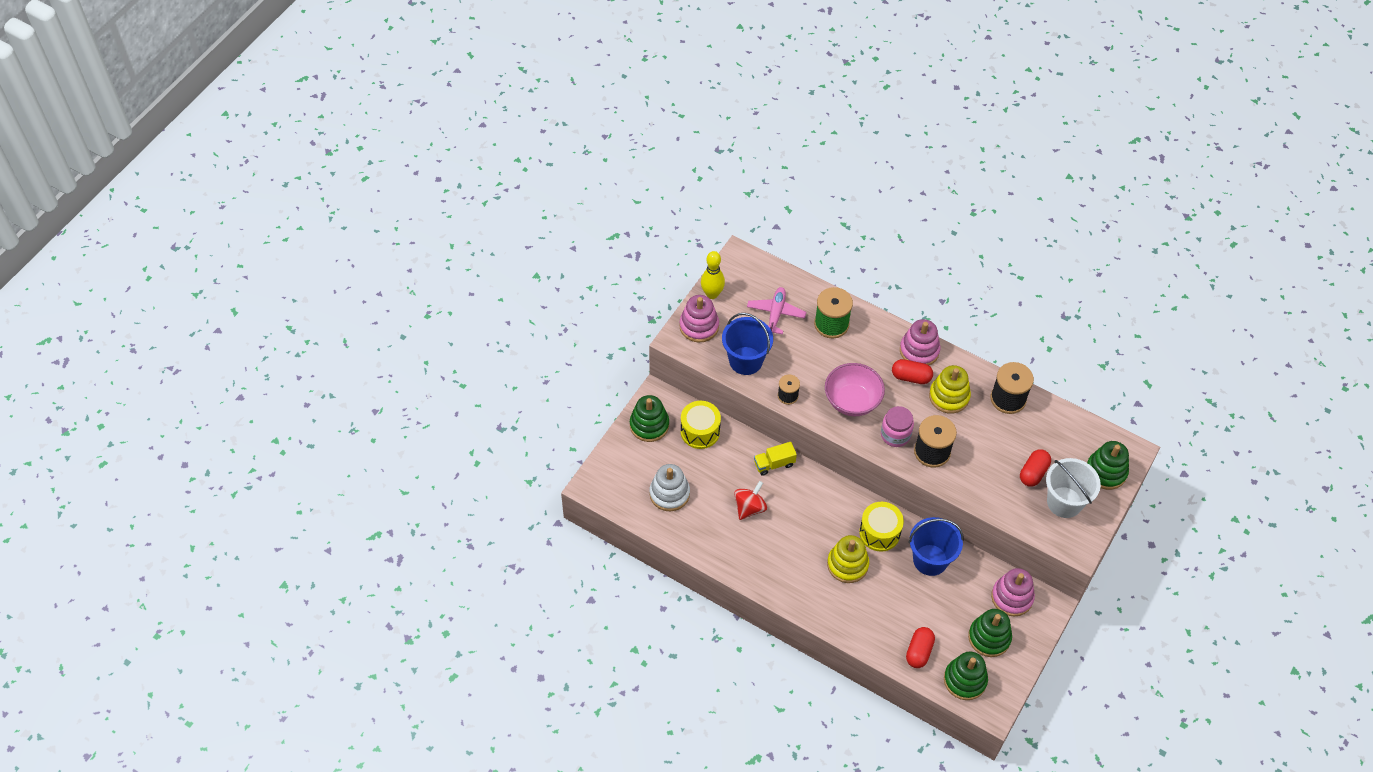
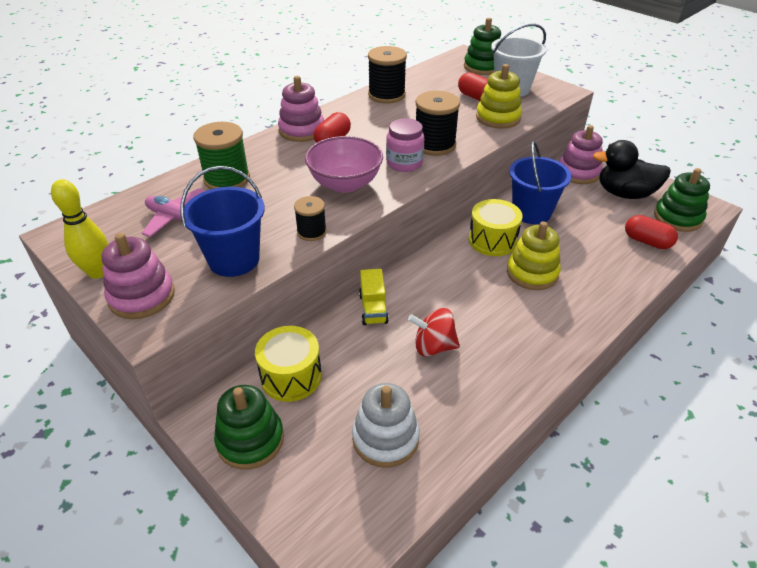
camera: 75 degrees left, 15 degrees down
red spinning top [734,481,767,520] -> red spinning top turned 45 degrees counterclockwise [408,308,460,357]
yellow stacking toy [929,365,971,414] -> yellow stacking toy moved to [476,64,522,128]
green stacking toy [968,609,1012,657] -> black duck [593,140,671,199]

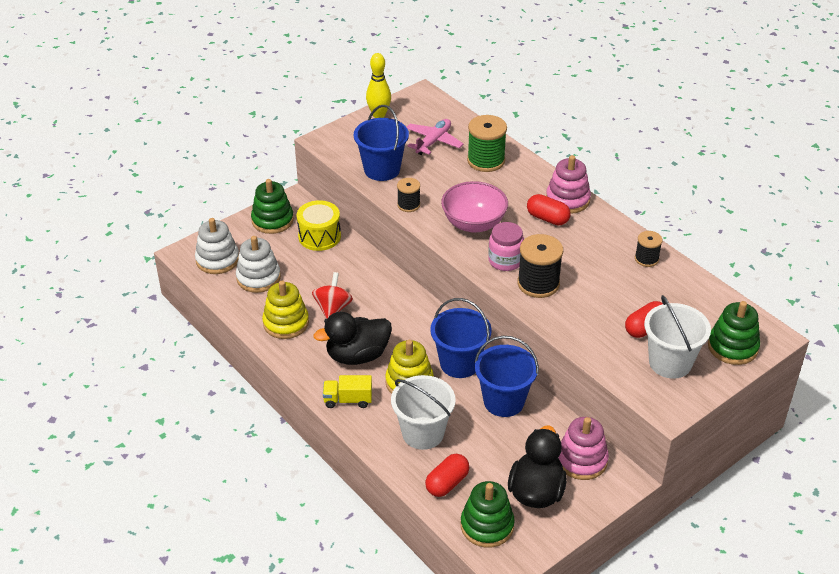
camera: 95 degrees right, 0 degrees up
pink stacking toy [102,233,175,319] -> none
yellow truck [359,269,389,325] -> yellow truck moved to [323,375,372,408]
black spool [368,46,407,104] -> black spool [635,231,663,267], size x0.58
yellow drum [469,199,523,256] -> blue bucket [430,298,492,378]
yellow stacking toy [476,64,522,128] -> yellow stacking toy moved to [262,281,309,339]
none -> white stacking toy [195,218,239,274]
none -> black duck [314,312,392,365]
none -> white bucket [391,375,456,450]

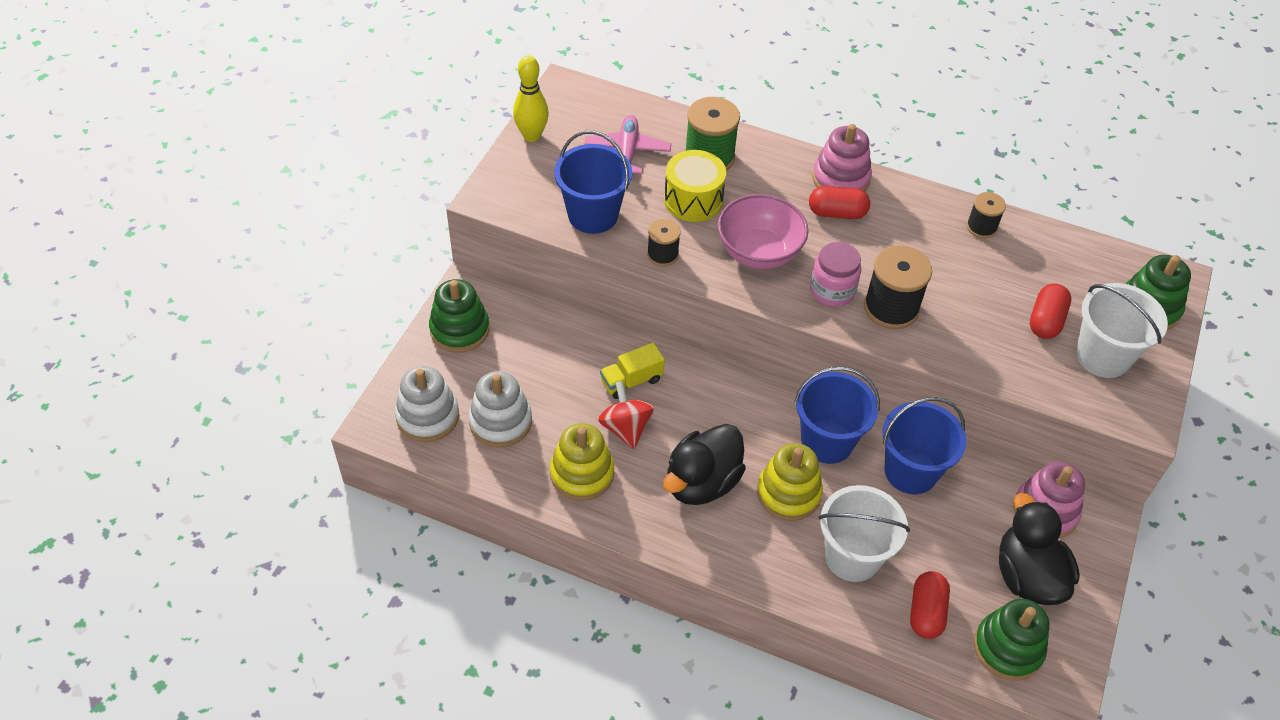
camera: 30 degrees left, 10 degrees up
yellow drum [297,200,341,251] -> yellow drum moved to [664,150,726,222]
yellow truck [323,375,372,408] -> yellow truck moved to [600,342,665,399]

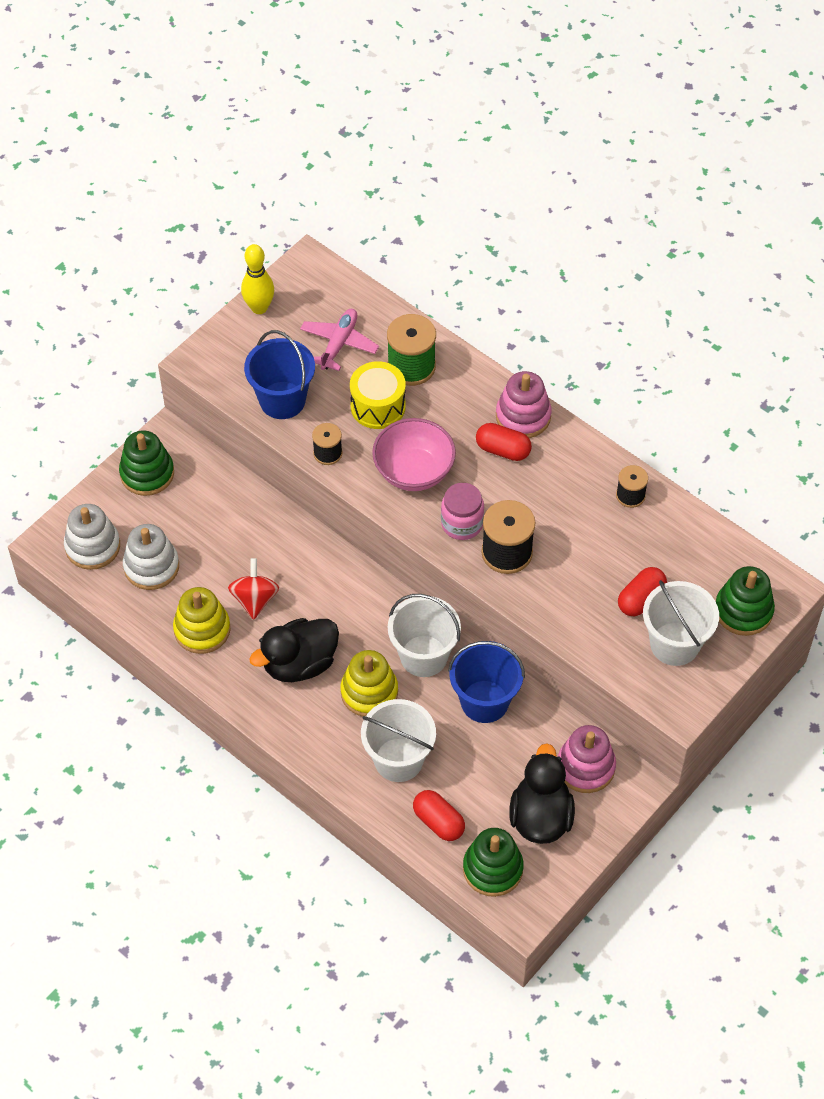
camera: 20 degrees right, 5 degrees up
yellow truck [600,342,665,399] -> none
blue bucket [794,367,880,464] -> white bucket [388,594,461,677]
red capsule [910,571,950,639] -> red capsule turned 75 degrees counterclockwise [413,790,465,841]

